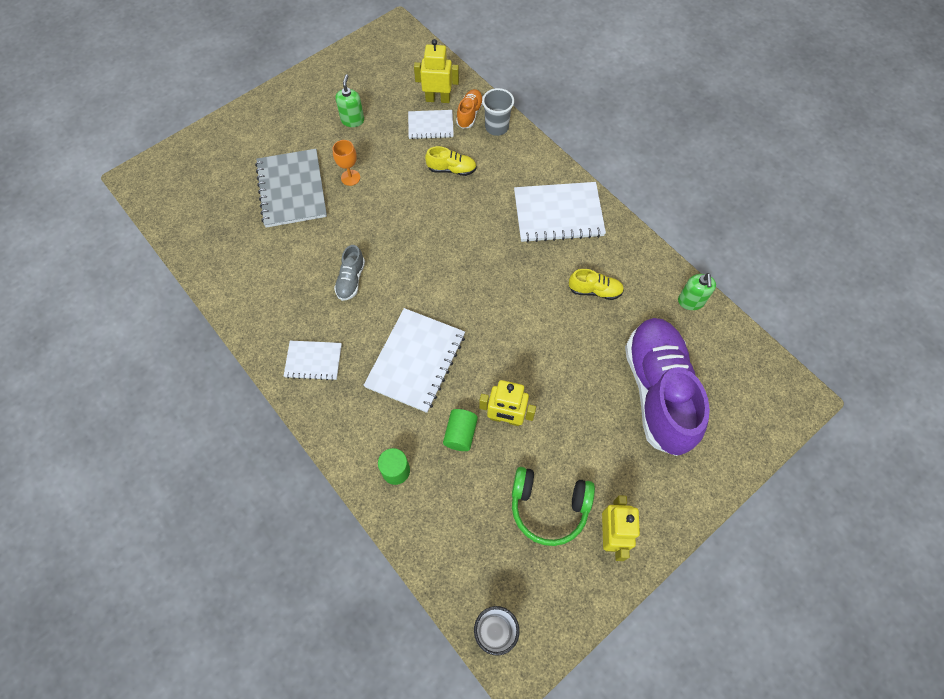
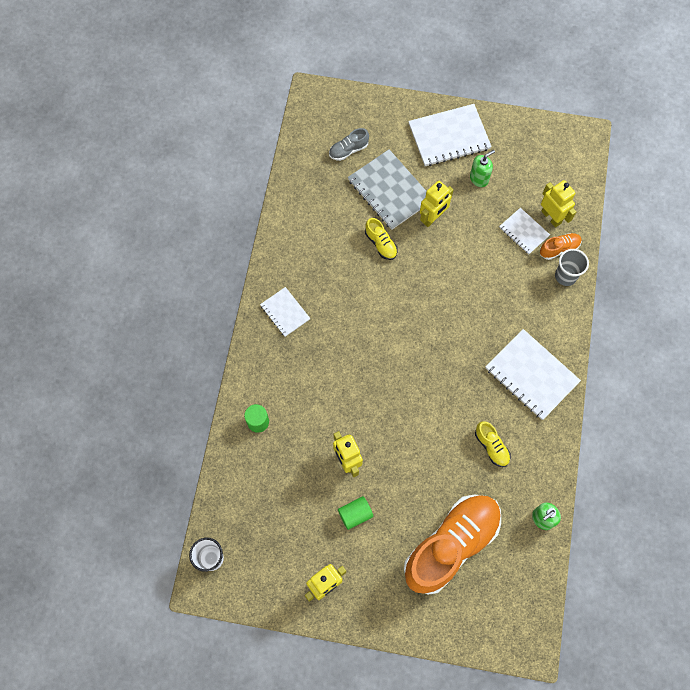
camera: 50 degrees right, 5 degrees up
grey notebook [255,149,327,228] -> grey notebook turned 75 degrees counterclockwise [348,149,426,230]
orange goblet [333,140,360,186] -> yellow robot [420,181,454,227]
grey shoe [334,245,365,301] -> grey shoe moved to [329,128,369,161]
white notebook [363,308,465,413] -> white notebook moved to [408,104,492,166]
yellow shoe [425,146,477,176] -> yellow shoe moved to [365,218,398,260]
green cylinder [443,409,478,451] -> green cylinder moved to [338,496,373,530]
green headphones [512,467,595,546] -> none
purple shoe [625,318,710,456] -> orange shoe [404,494,501,595]

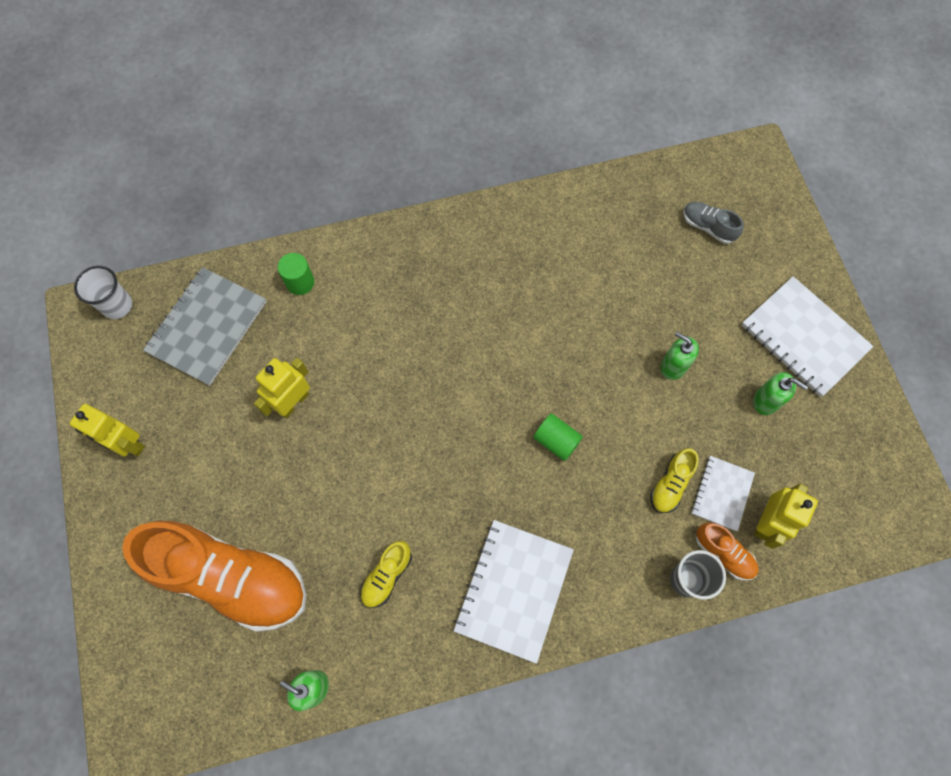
camera: 65 degrees right, 0 degrees up
white notebook [260,287,310,337] -> none
green cylinder [338,496,373,530] -> green cylinder moved to [533,413,583,461]
grey notebook [348,149,426,230] -> grey notebook moved to [143,267,267,386]
yellow shoe [365,218,398,260] -> yellow shoe moved to [650,448,699,513]
yellow robot [420,181,454,227] -> green soap dispenser [661,332,699,380]

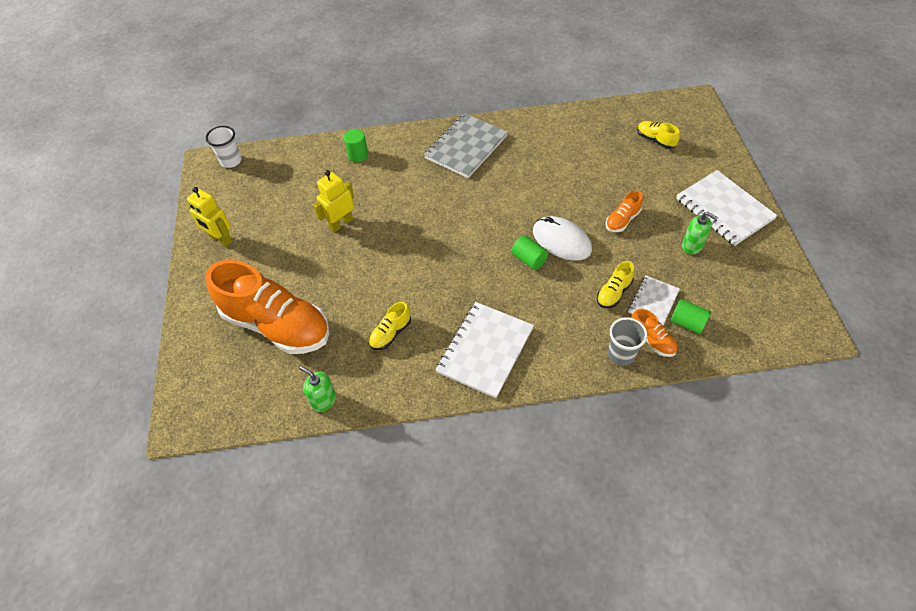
camera: 10 degrees right, 15 degrees down
grey notebook [143,267,267,386] -> grey notebook moved to [424,113,508,178]
green soap dispenser [661,332,699,380] -> orange shoe [606,191,643,232]
grey shoe [683,202,744,244] -> yellow shoe [637,121,680,149]
yellow robot [754,483,818,549] -> green cylinder [670,299,711,334]
none -> white mouse [533,216,592,261]

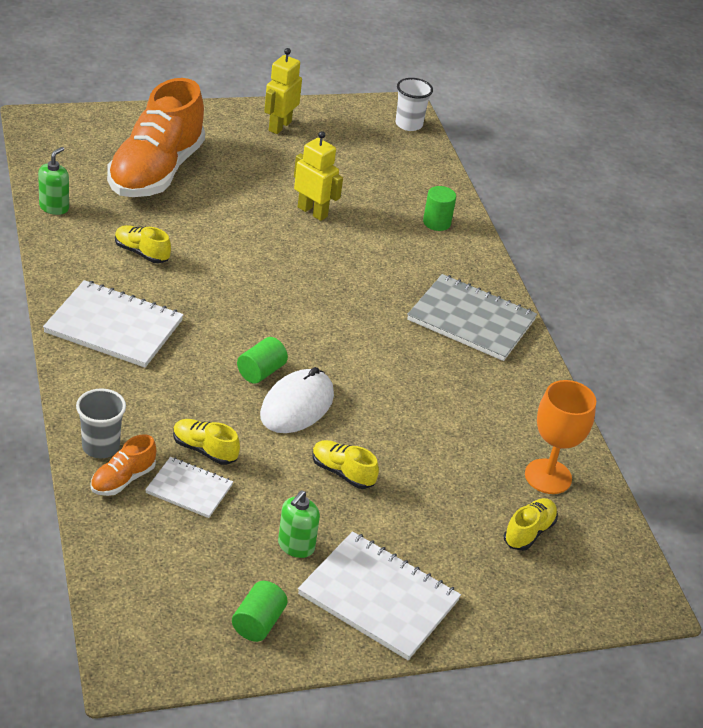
camera: 75 degrees right, 15 degrees down
orange shoe [606,191,643,232] -> yellow shoe [312,440,379,489]
green cylinder [670,299,711,334] -> green cylinder moved to [232,581,288,642]
white notebook [676,170,778,246] -> white notebook turned 75 degrees clockwise [298,531,461,660]
none -> orange goblet [525,380,596,494]

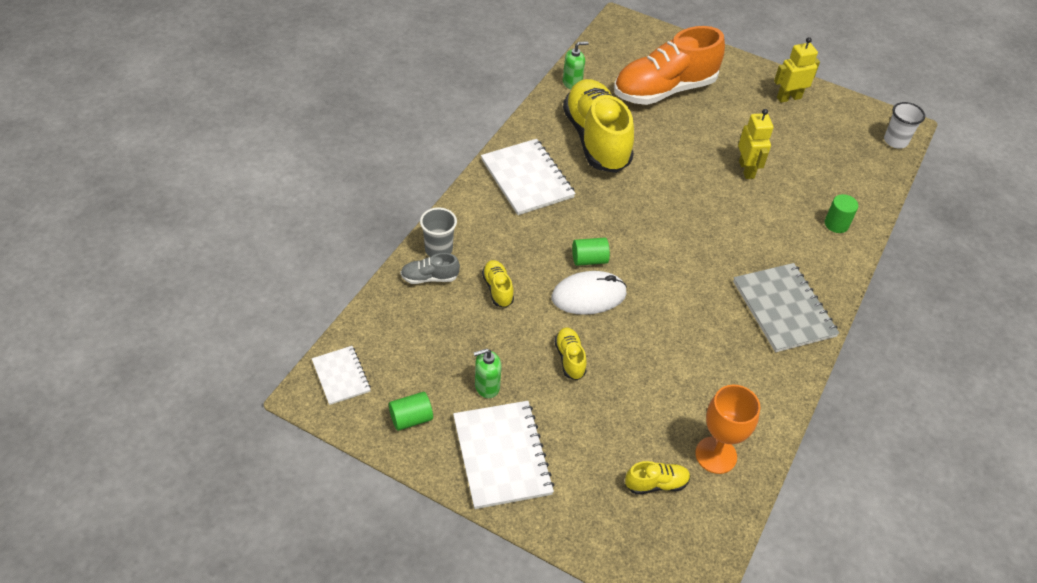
camera: 45 degrees right, 10 degrees up
orange shoe [91,434,156,496] -> grey shoe [401,253,460,284]
yellow shoe [115,225,171,263] -> yellow shoe [563,79,634,173], size x2.41
white notebook [145,457,233,518] -> white notebook moved to [312,346,371,405]

